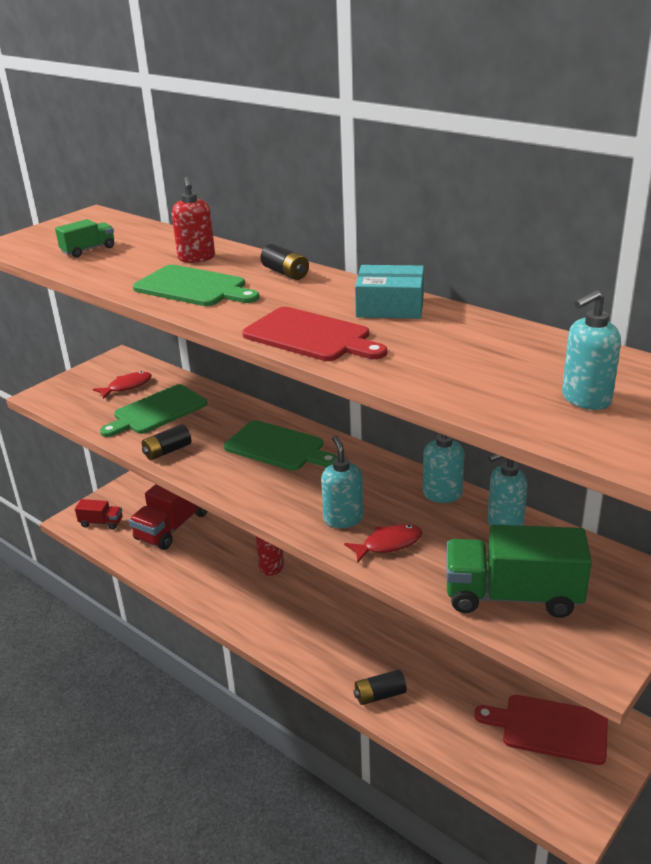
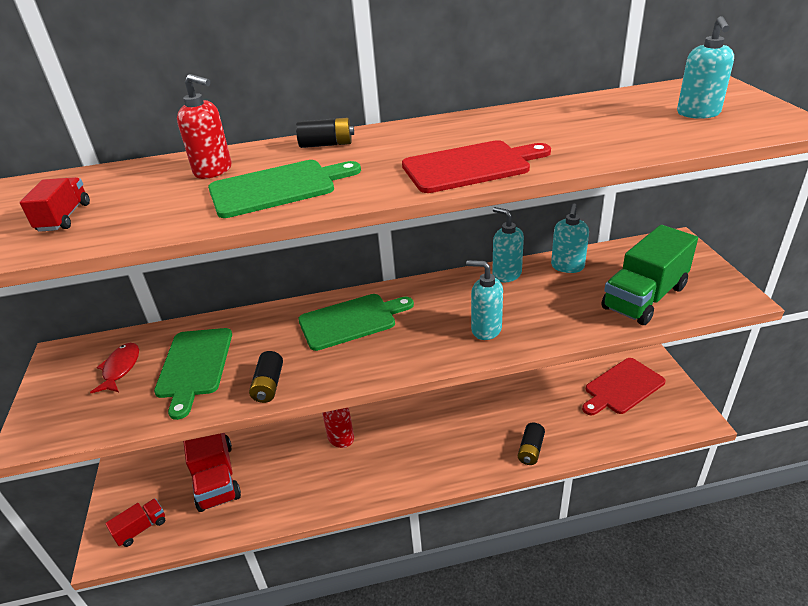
camera: 50 degrees left, 5 degrees up
green truck [55,219,114,258] -> red truck [19,177,90,232]
red fish [344,524,423,563] -> none
turquoise box [355,265,424,319] -> none

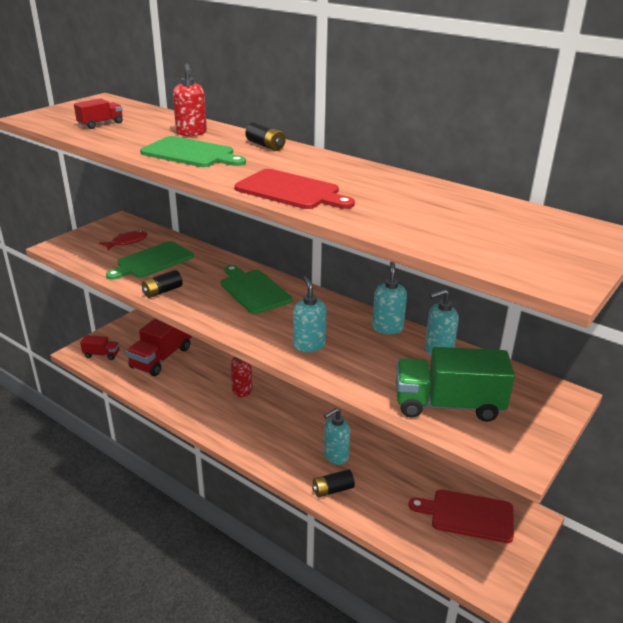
camera: 45 degrees right, 5 degrees down
green cutting board [298,294,414,351] -> green cutting board turned 150 degrees counterclockwise [221,265,292,314]
turquoise soap dispenser [677,16,734,119] -> turquoise soap dispenser moved to [324,408,350,465]

